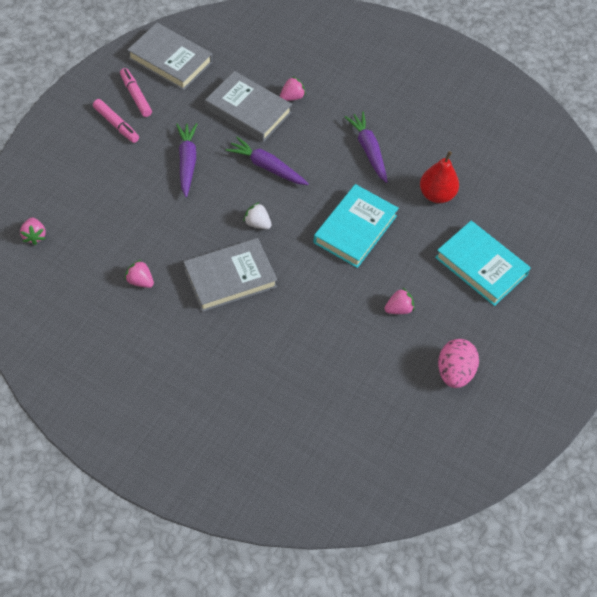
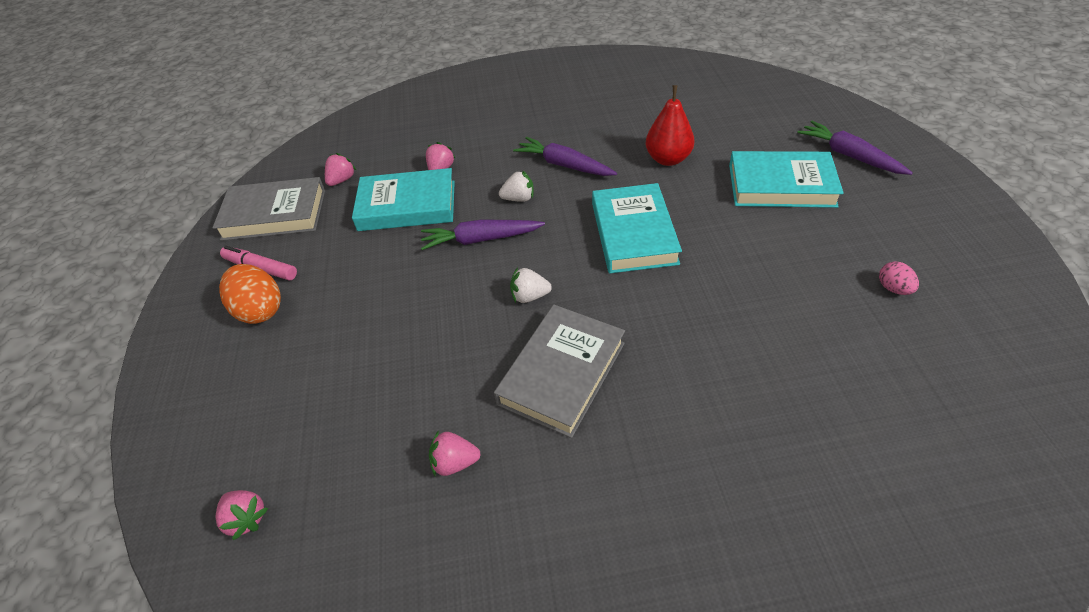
camera: 30 degrees left, 10 degrees down
pink marker [93,99,139,143] -> orange egg [219,264,281,324]
purple carrot [176,123,197,197] -> purple carrot moved to [797,121,913,175]
grey book [205,71,292,142] -> turquoise book [352,168,455,231]
pink strawberry [385,288,414,314] -> pink strawberry moved to [325,153,357,186]
pink egg [438,339,479,388] -> pink egg [879,261,919,295], size x0.54
none -> white strawberry [499,170,534,202]

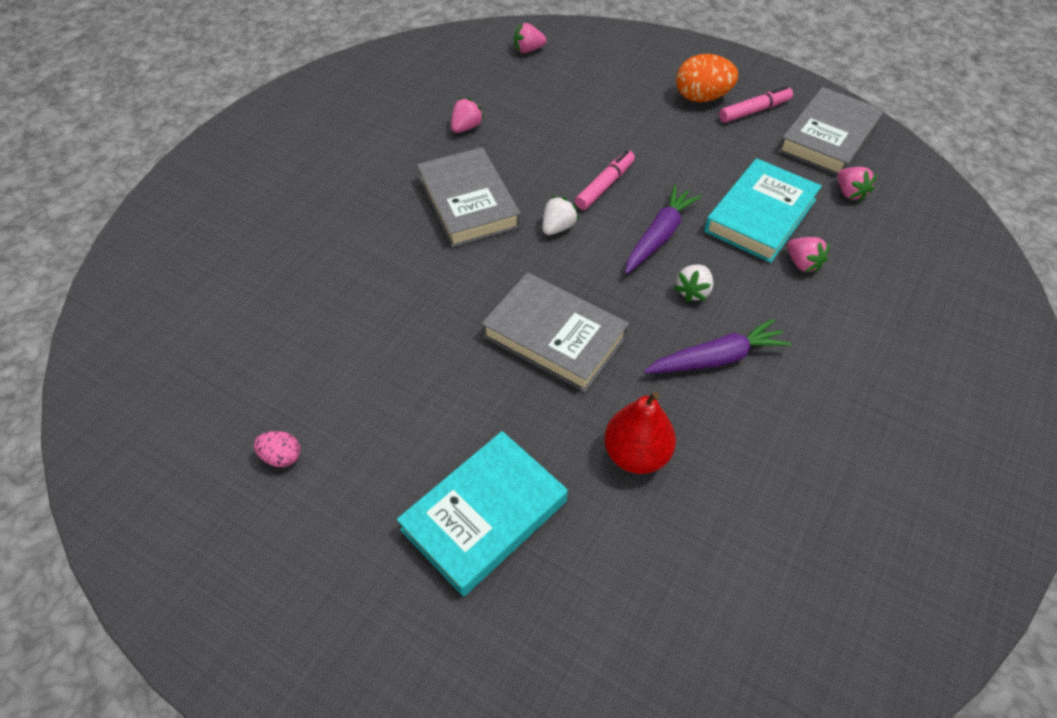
camera: 125 degrees right, 5 degrees up
turquoise book [592,183,682,273] -> grey book [482,272,629,392]
purple carrot [797,121,913,175] -> none
none -> pink marker [575,150,635,210]

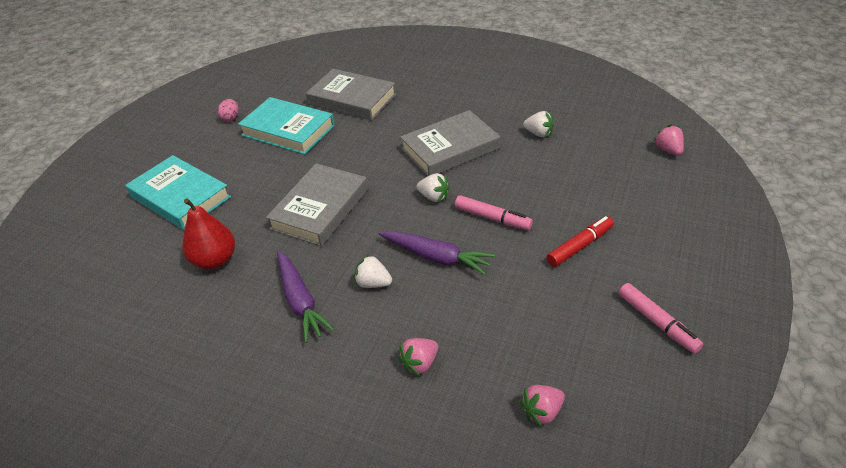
camera: 85 degrees right, 10 degrees down
pink strawberry [451,98,484,133] -> white strawberry [523,111,554,137]
orange egg [676,54,738,102] -> none
turquoise book [704,158,822,263] -> turquoise book moved to [238,97,335,155]
grey book [778,87,884,176] -> grey book moved to [306,69,396,121]
none -> red marker [547,216,614,267]

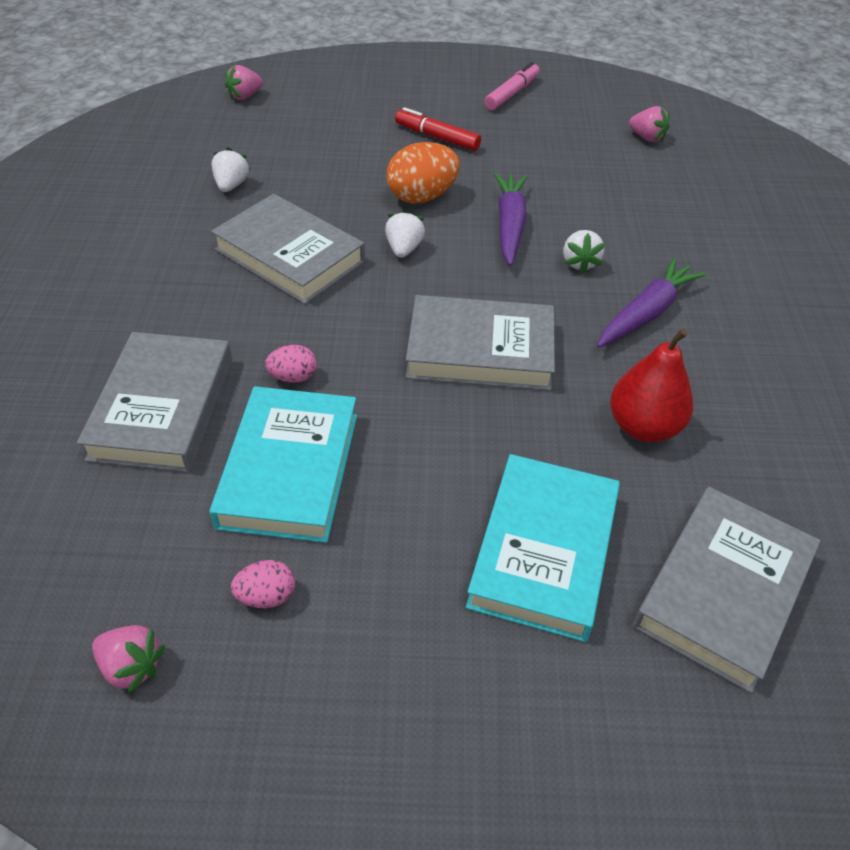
camera: 115 degrees left, 5 degrees up
pink strawberry [398,338,438,376] -> pink strawberry moved to [92,625,165,694]
pink marker [455,195,533,230] -> orange egg [387,142,460,204]
none -> pink egg [265,345,317,383]
none -> grey book [633,487,821,693]

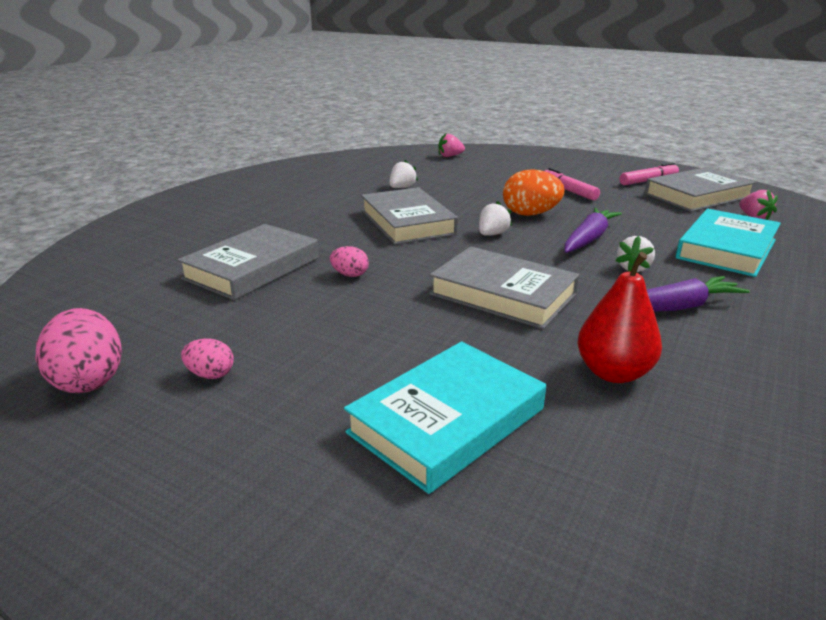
camera: 30 degrees right, 20 degrees down
pink strawberry [92,625,165,694] -> pink egg [35,308,122,393]
turquoise book [209,386,357,543] -> turquoise book moved to [676,209,781,277]
red marker [395,107,481,151] -> pink marker [545,168,600,200]
grey book [633,487,821,693] -> grey book moved to [645,167,756,212]

